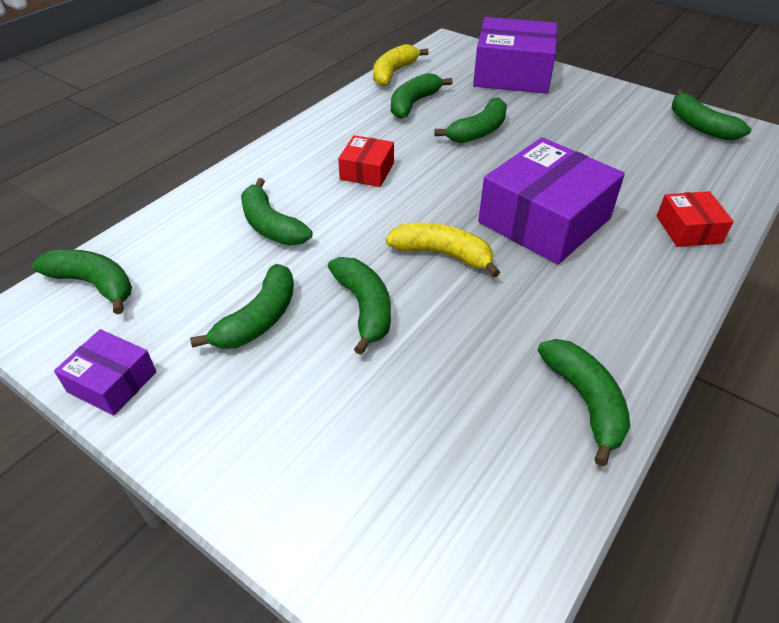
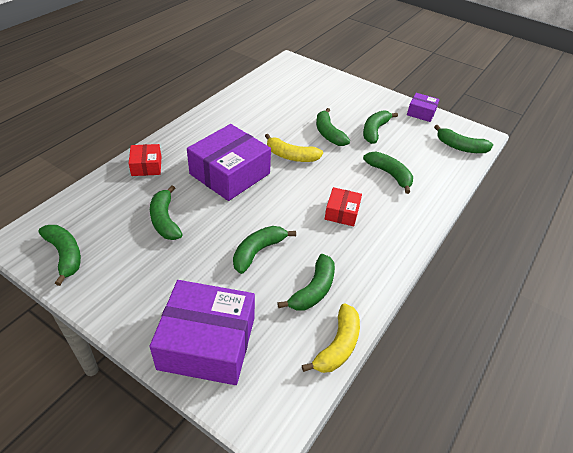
camera: 175 degrees right, 0 degrees up
green banana [538,339,630,466] -> green banana moved to [150,185,183,240]

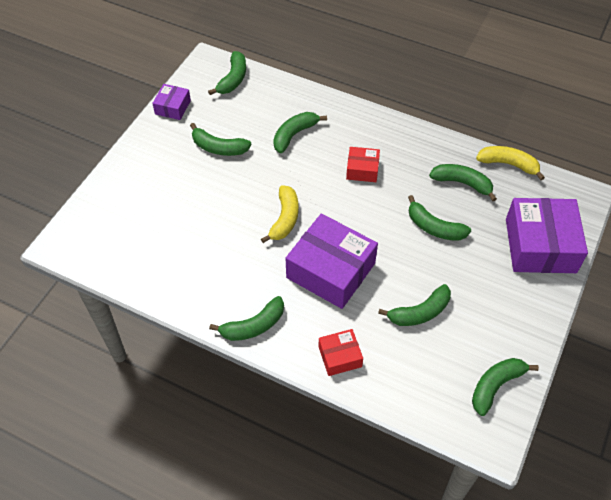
camera: 95 degrees left, 10 degrees up
green banana [316,108,350,146] -> green banana moved to [209,296,284,341]

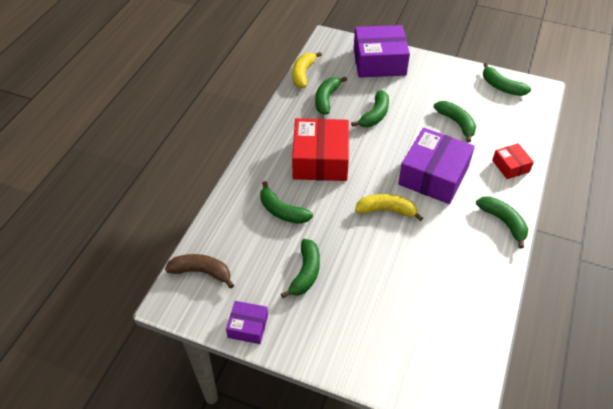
camera: 95 degrees left, 5 degrees down
green banana [208,51,246,95] -> brown banana [165,254,234,289]
red box [346,147,380,182] -> red box [292,118,349,181], size x2.01

